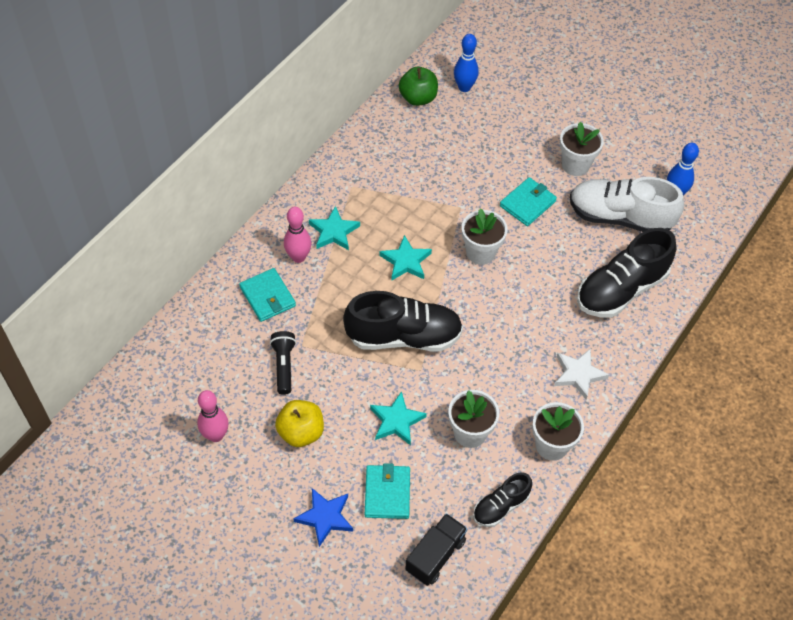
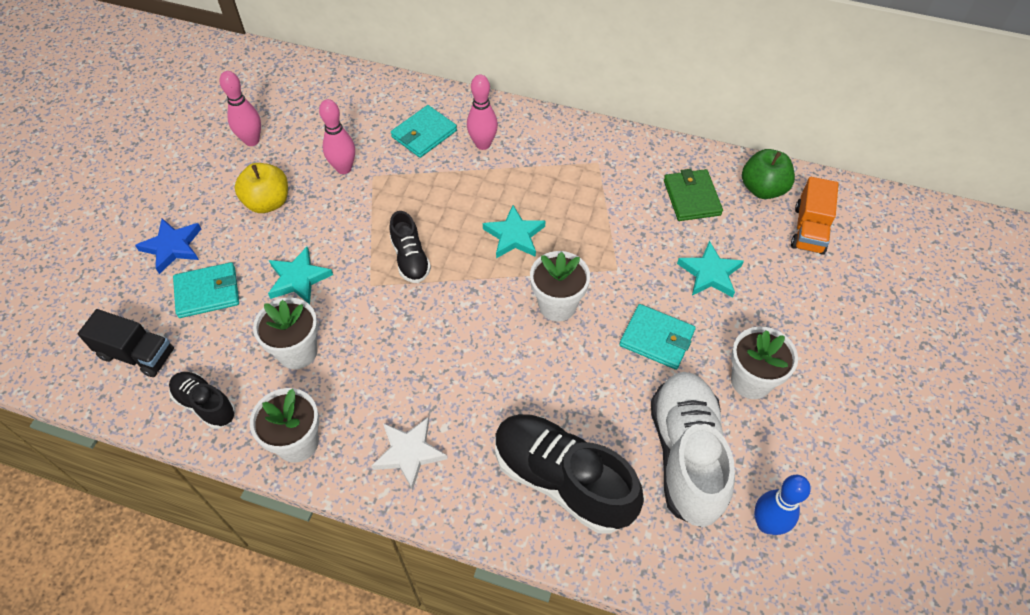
camera: 75 degrees right, 0 degrees up
black flashlight [270,331,296,395] -> pink bowling pin [319,99,355,174]
turquoise star [309,206,360,250] -> turquoise star moved to [677,241,744,297]
black shoe [343,291,463,351] -> black shoe [389,211,431,283], size x0.53
blue bowling pin [454,34,479,92] -> orange truck [791,177,839,255]
none -> green wallet [664,169,723,221]

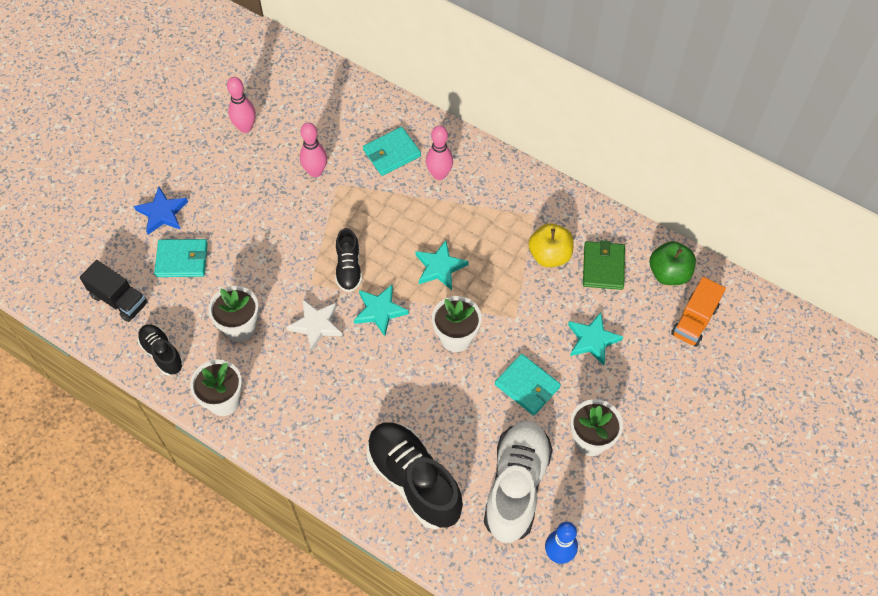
camera: 15 degrees right, 5 degrees up
yellow apple [235,163,288,213] -> yellow apple moved to [528,223,574,267]
turquoise star [268,247,333,304] -> turquoise star moved to [354,284,409,336]
white star [371,417,447,490] -> white star moved to [287,300,342,351]

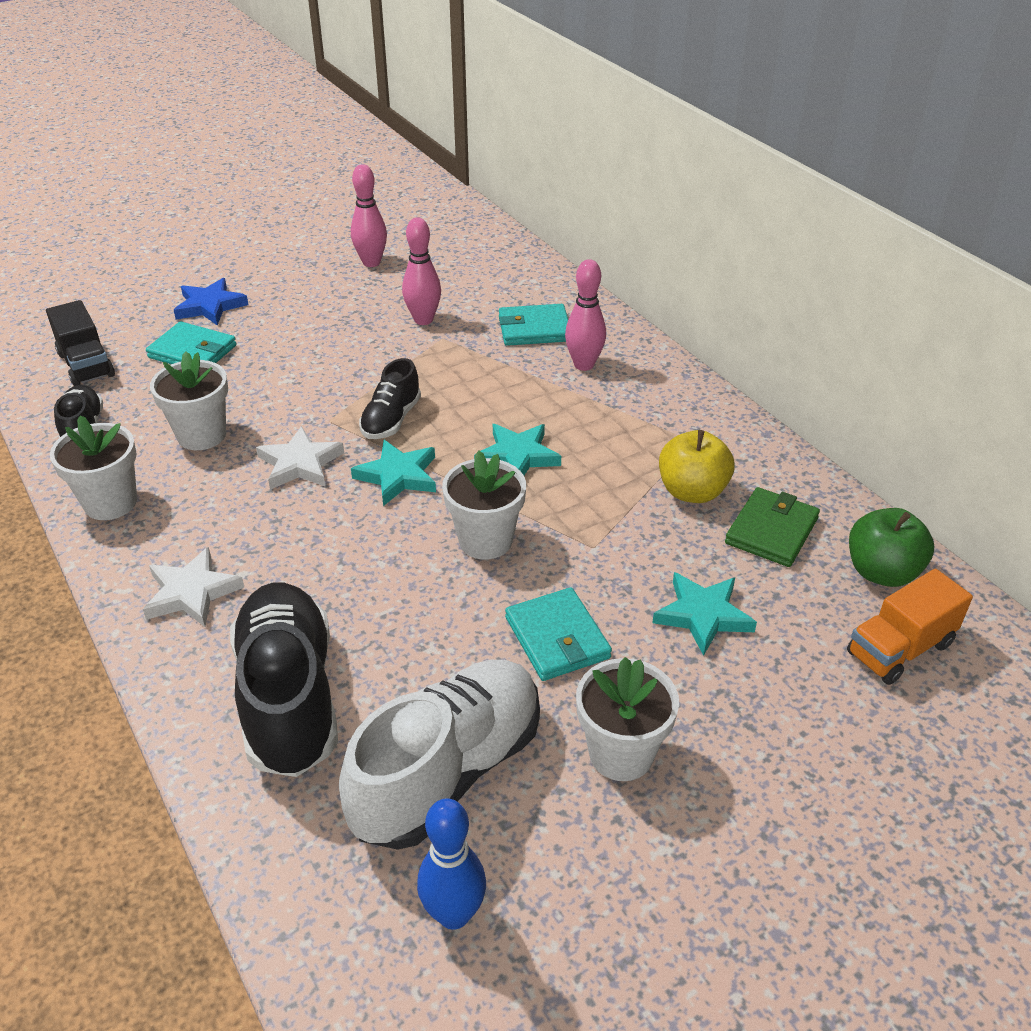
camera: 25 degrees right, 20 degrees down
none -> white star [143,547,244,627]

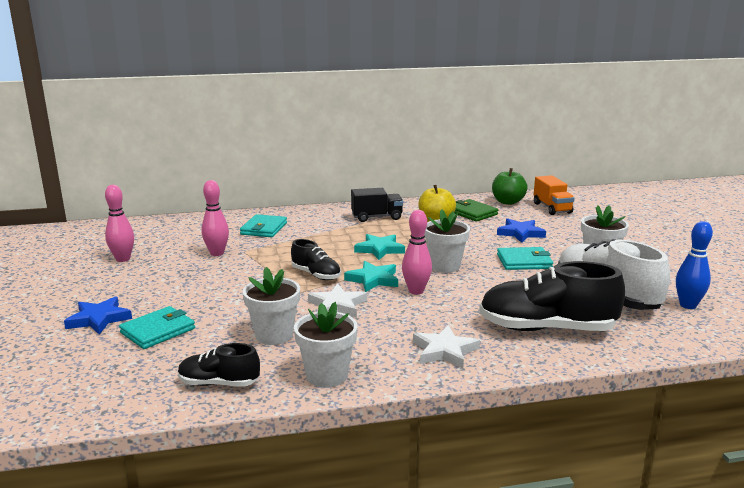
camera: 70 degrees left, 20 degrees down
black truck [46,300,115,386] -> black truck moved to [351,188,403,222]
pink bowling pin [565,259,606,371] -> pink bowling pin moved to [402,210,432,295]
turquoise star [652,572,757,656] -> blue star [497,218,546,243]

